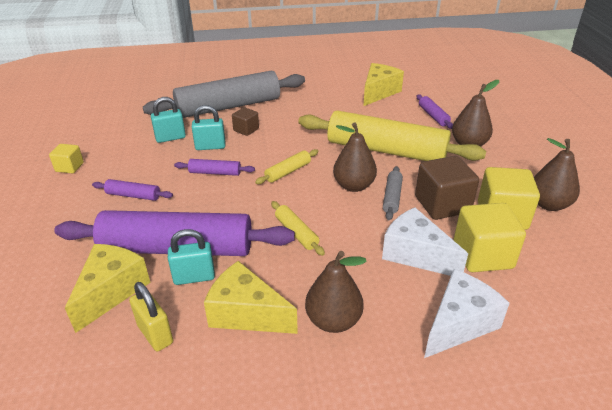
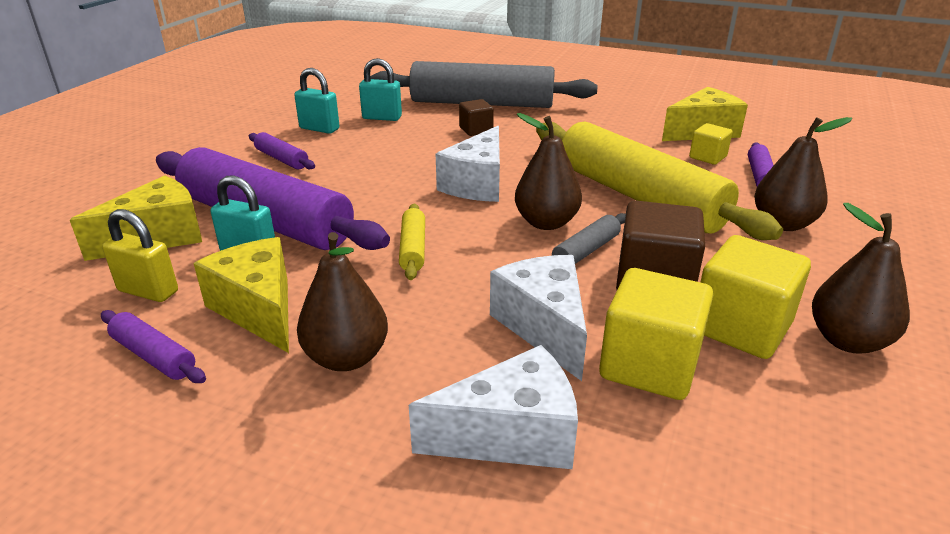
camera: 30 degrees right, 5 degrees down
yellow cube [49,144,84,173] -> yellow cube moved to [689,123,732,165]
yellow padlock [129,282,173,351] -> yellow padlock turned 60 degrees counterclockwise [102,209,178,302]
purple rolling pin [174,159,255,176] -> purple rolling pin moved to [101,310,206,383]
turquoise padlock [192,105,225,150] -> turquoise padlock moved to [294,68,340,134]
yellow rolling pin [255,149,318,184] -> white cheese [436,126,500,202]

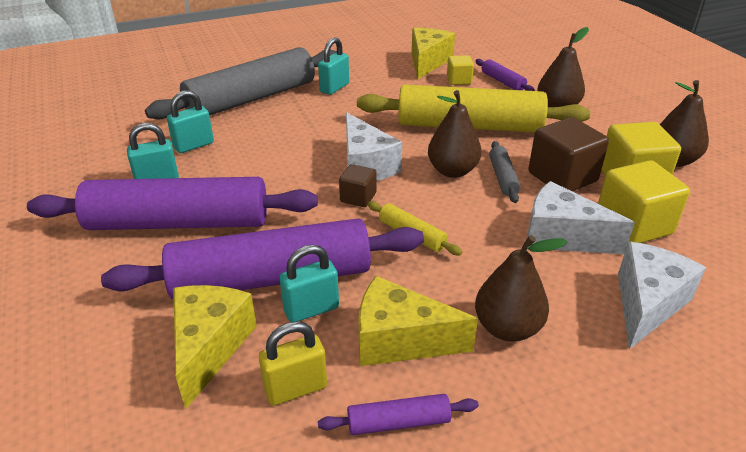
camera: 45 degrees left, 5 degrees up
purple rolling pin [249,132,315,169] -> purple rolling pin [27,177,318,230], size x2.43
brown cube [459,99,494,136] -> brown cube moved to [339,164,377,207]
none -> turquoise padlock [318,37,349,95]

